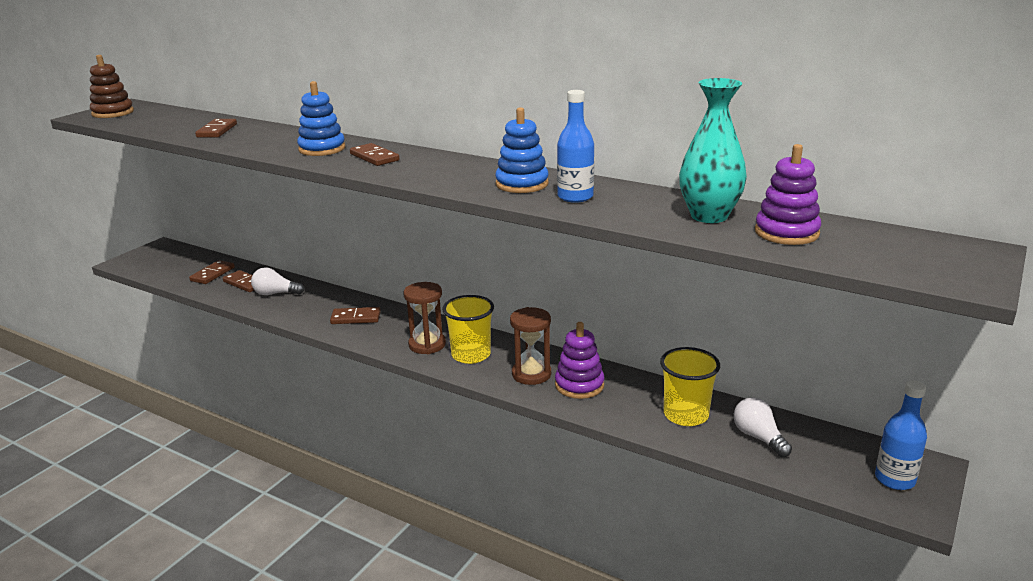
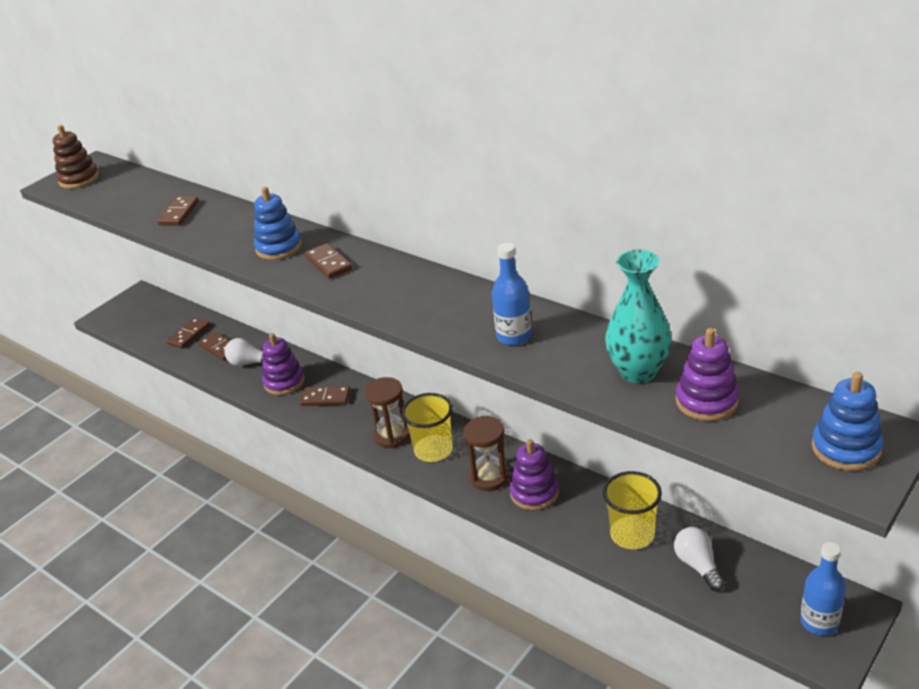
camera: 10 degrees right, 10 degrees up
blue stacking toy [495,107,549,193] -> blue stacking toy moved to [812,372,883,471]
none -> purple stacking toy [262,333,305,395]

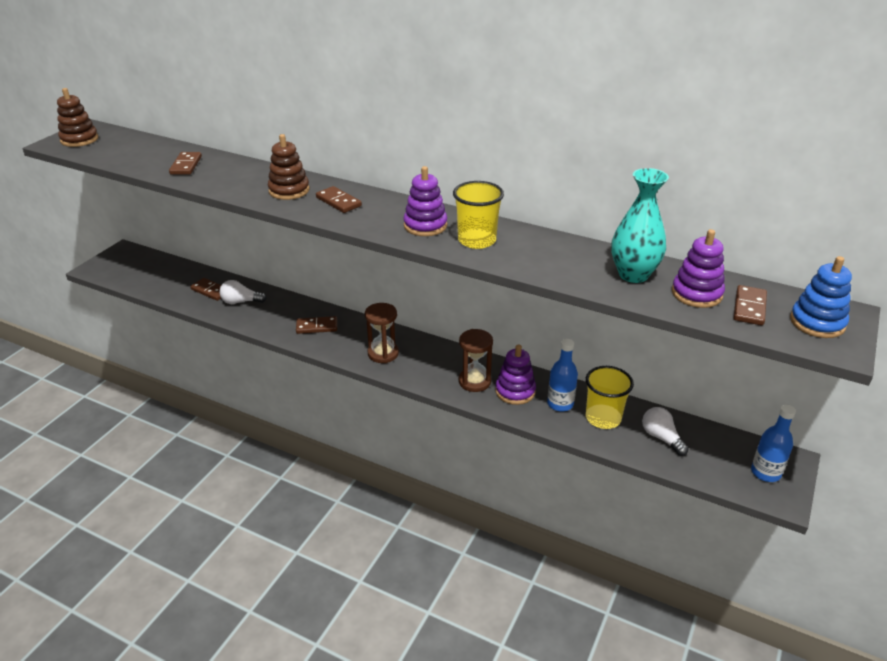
camera: 15 degrees left, 0 degrees up
brown domino [166,317,211,349] -> brown domino moved to [733,285,767,325]
blue stacking toy [254,187,302,260] -> brown stacking toy [268,134,310,200]
purple stacking toy [262,333,305,395] -> purple stacking toy moved to [404,166,447,236]
yellow cup [401,393,453,462] -> yellow cup moved to [453,181,504,249]
blue bottle [492,243,532,345] -> blue bottle moved to [547,339,578,412]

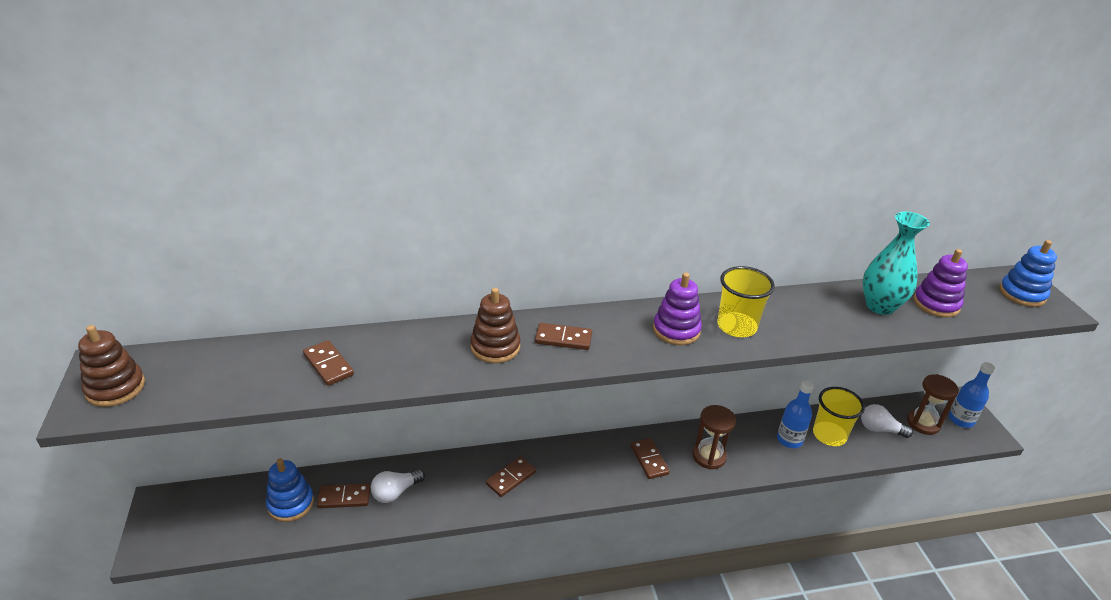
camera: 40 degrees left, 0 degrees up
brown hourglass [365,303,399,363] -> brown hourglass moved to [907,374,959,435]
purple stacking toy [495,344,536,405] -> none
brown domino [733,285,767,325] -> brown domino moved to [631,438,670,479]
none -> blue stacking toy [266,458,314,522]

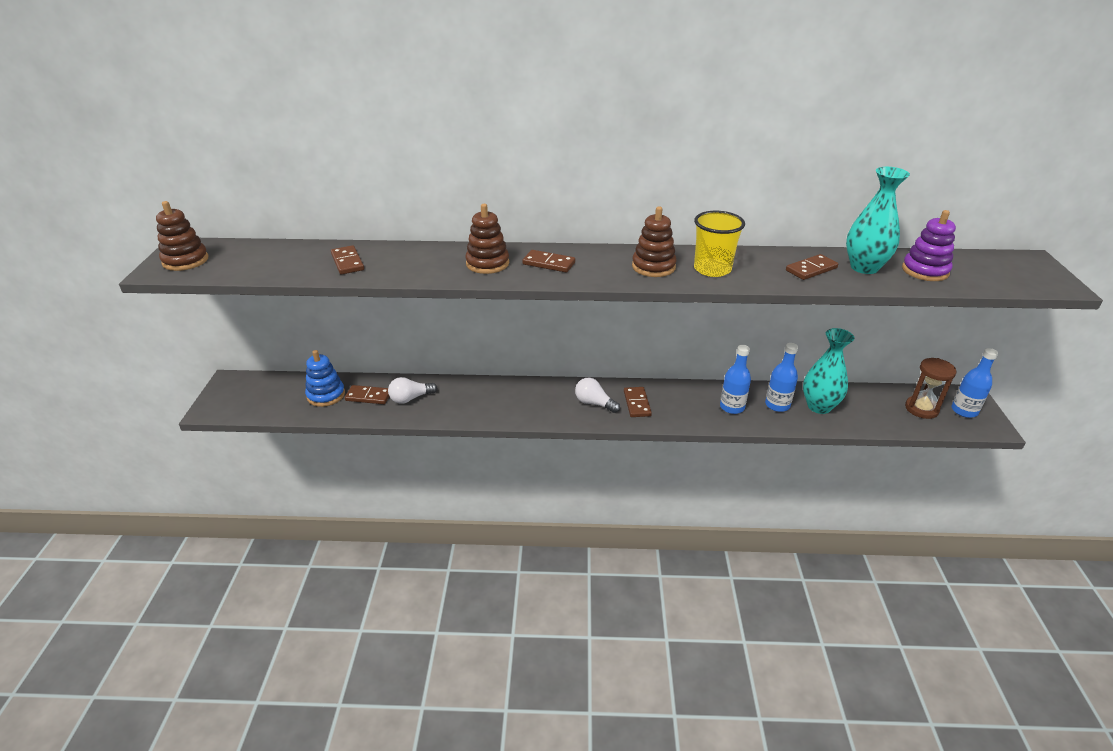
camera: 15 degrees right, 0 degrees up
brown domino [486,456,536,497] -> brown domino moved to [786,254,838,280]
purple stacking toy [653,272,702,345] -> brown stacking toy [632,207,677,277]
brown hourglass [692,405,736,469] -> none
yellow cup [813,387,865,446] -> turquoise vase [803,328,854,414]
white light bulb [861,404,913,438] -> white light bulb moved to [575,378,620,413]
blue stacking toy [999,240,1057,307] -> none
none -> blue bottle [720,345,751,414]

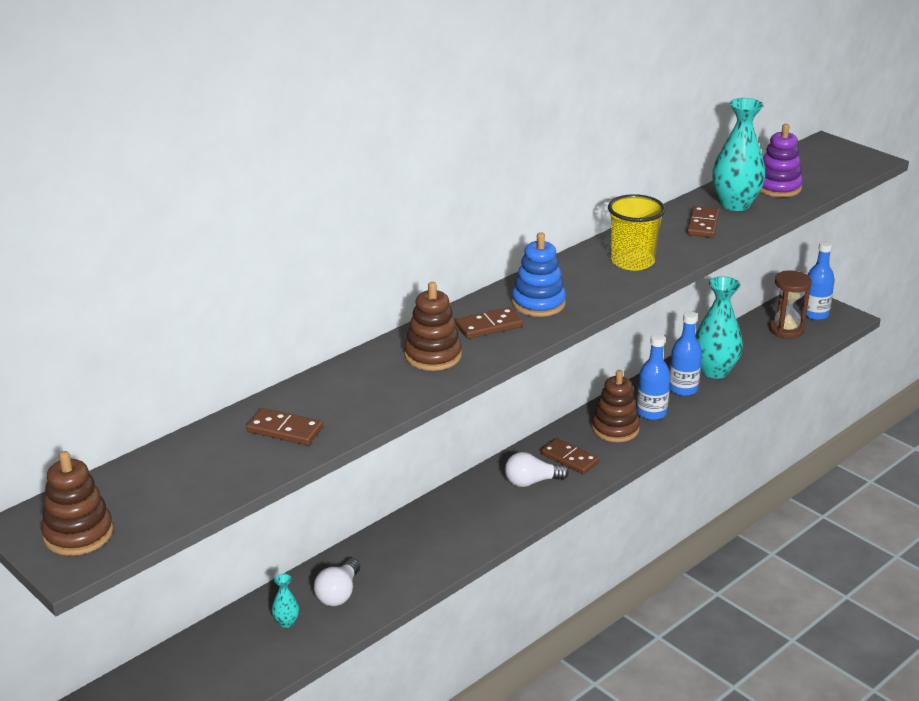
camera: 45 degrees left, 5 degrees down
blue stacking toy [305,350,345,407] -> blue stacking toy moved to [512,232,566,317]
brown domino [345,385,389,404] -> turquoise vase [272,574,299,628]
brown stacking toy [632,207,677,277] -> brown stacking toy moved to [592,370,640,442]

